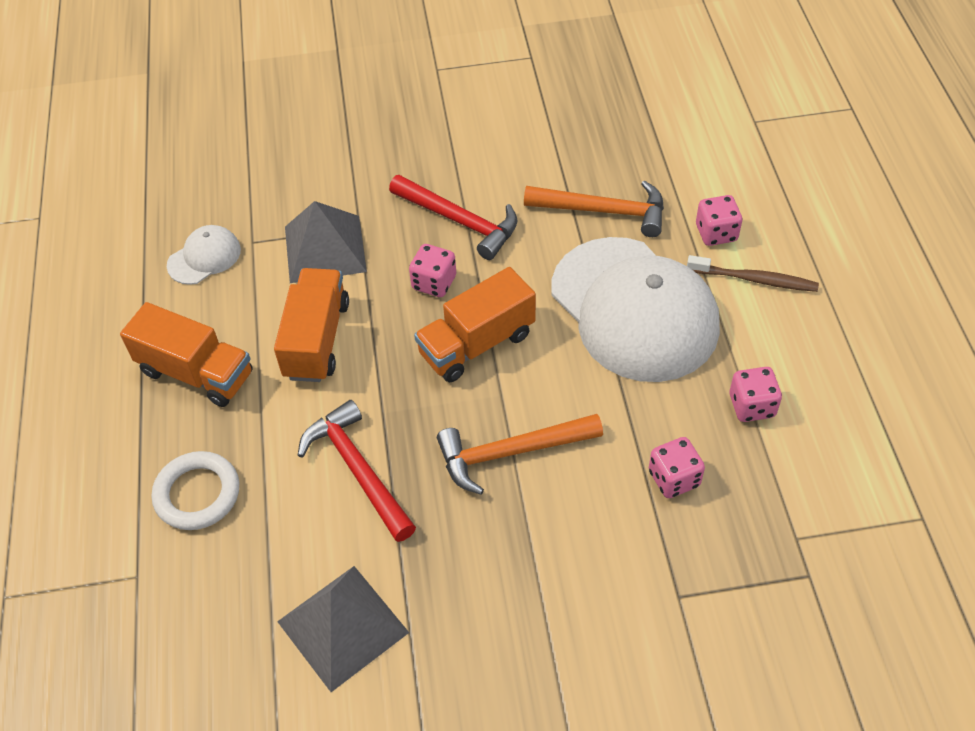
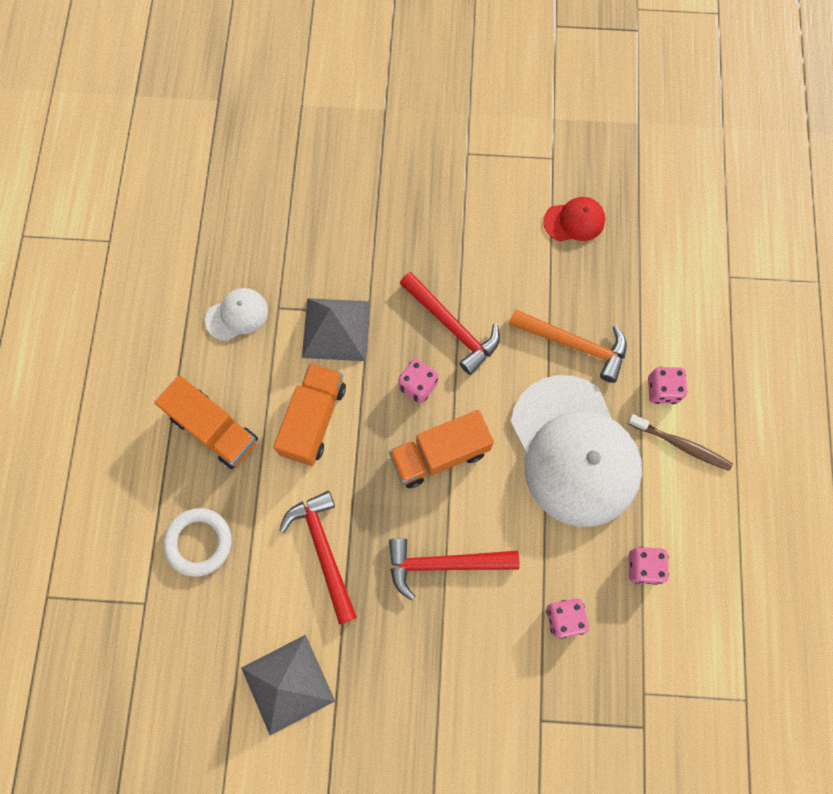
camera: 10 degrees right, 20 degrees up
orange hammer [437,414,603,495] -> red hammer [389,538,519,601]
none -> red cap [543,197,605,242]

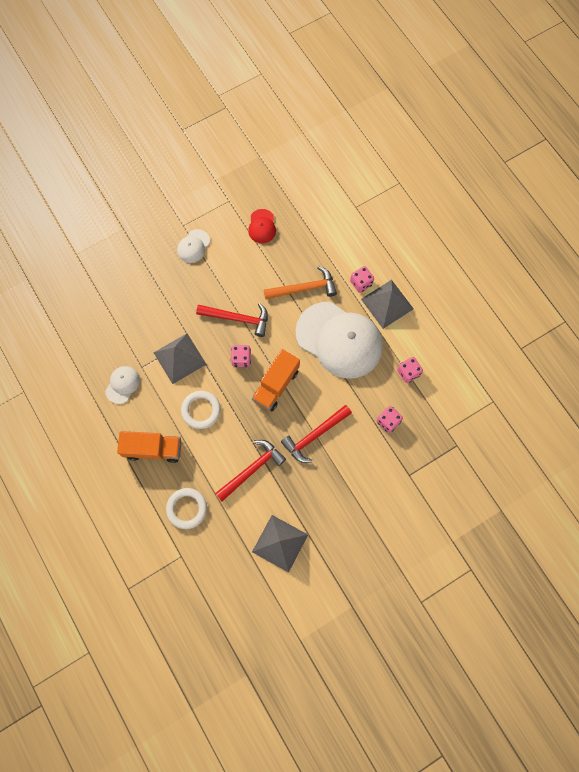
camera: 35 degrees left, 0 degrees up
orange truck [273,363,346,466] -> white ring [181,391,220,429]
red hammer [279,491,357,625] -> red hammer turned 105 degrees clockwise [215,440,286,501]
red cap [543,197,605,242] -> red cap turned 135 degrees clockwise [248,209,276,243]
brown toothbrush [627,414,733,471] -> grey pyramid [361,280,414,329]
none -> white cap [177,229,210,263]

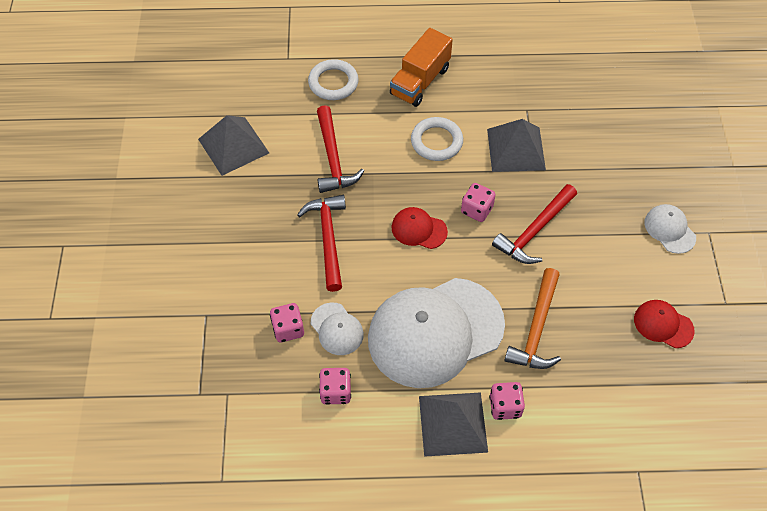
camera: 120 degrees right, 15 degrees down
white cap [105,366,140,404] -> white cap moved to [311,302,364,355]
orange truck [252,349,300,412] -> red cap [392,207,448,249]

